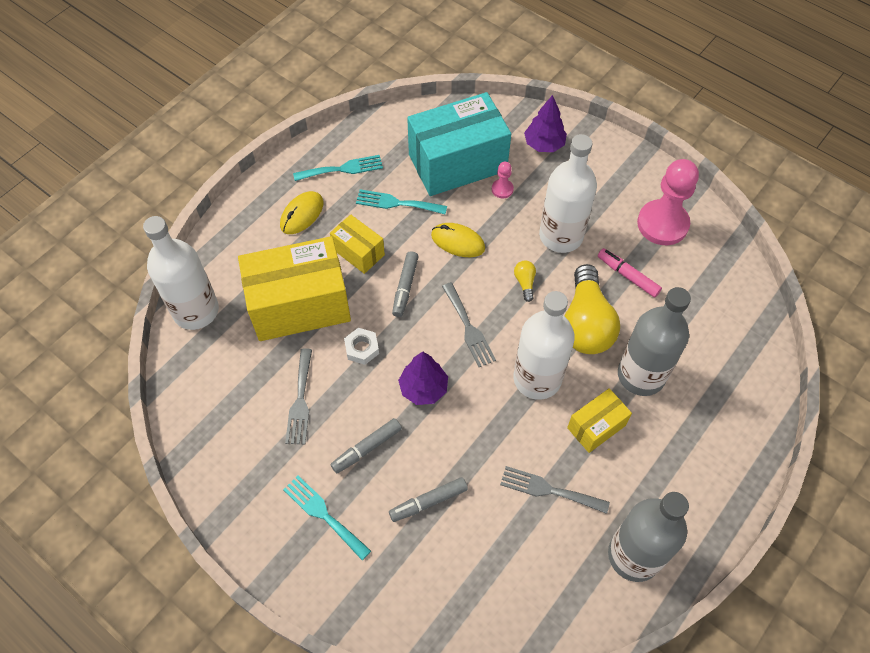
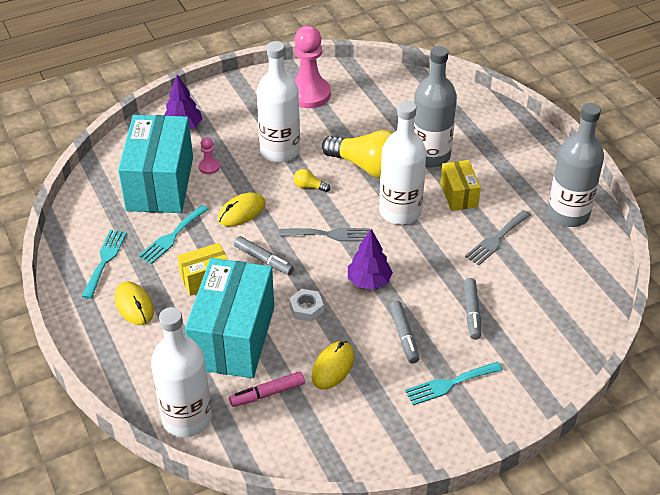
camera: 65 degrees left, 15 degrees down
yellow box [238,236,351,341] -> turquoise box [185,258,274,378]
grey fork [285,348,312,444] -> yellow mouse [312,341,354,389]
pink marker [598,248,662,297] -> pink marker moved to [229,371,305,407]

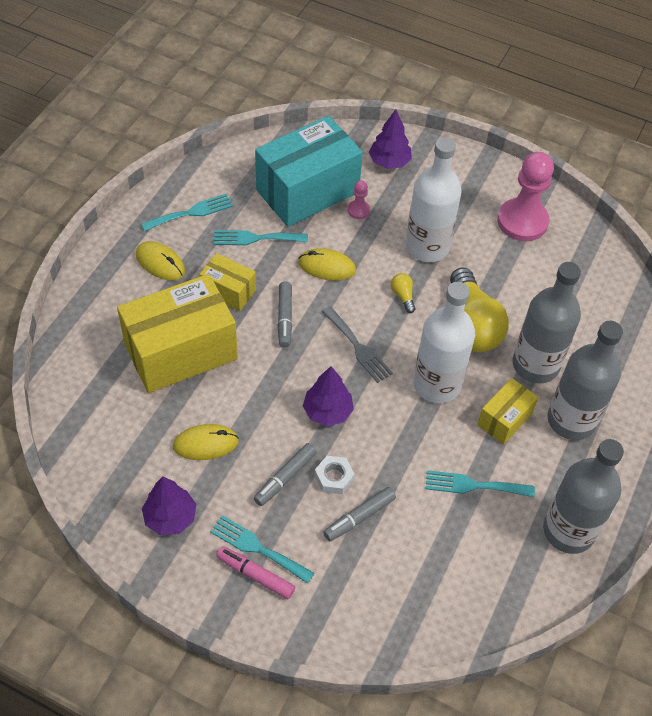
camera: 50 degrees right, 10 degrees up
yellow mouse [115,281,154,325] -> yellow mouse turned 75 degrees counterclockwise [136,241,185,280]
white bottle [151,307,212,437] -> none
turquoise box [185,258,274,378] -> yellow box [117,274,238,393]
pink marker [229,371,305,407] -> pink marker moved to [216,546,295,599]
white nut [289,289,324,322] -> white nut moved to [315,456,355,494]
grey fork [465,210,531,266] -> turquoise fork [426,470,535,497]
none -> purple tree [142,476,196,535]
none -> grey bottle [547,321,623,440]

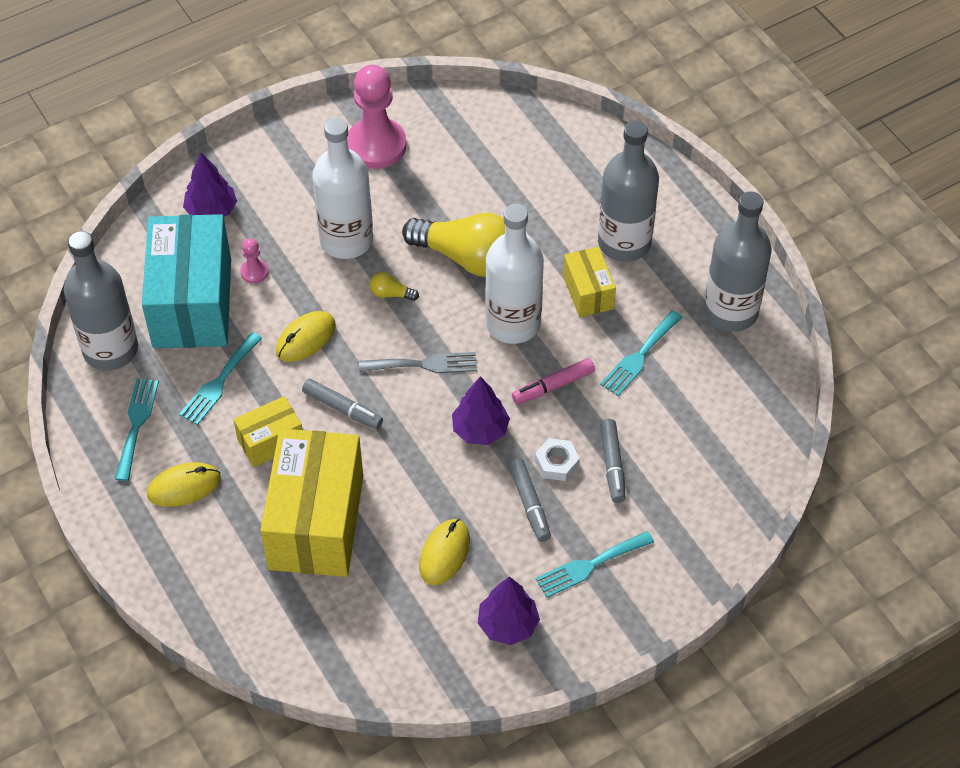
camera: 55 degrees left, 0 degrees up
pink marker [216,546,295,599] -> pink marker moved to [512,358,595,405]
grey bottle [513,262,581,383] -> grey bottle moved to [64,231,138,371]

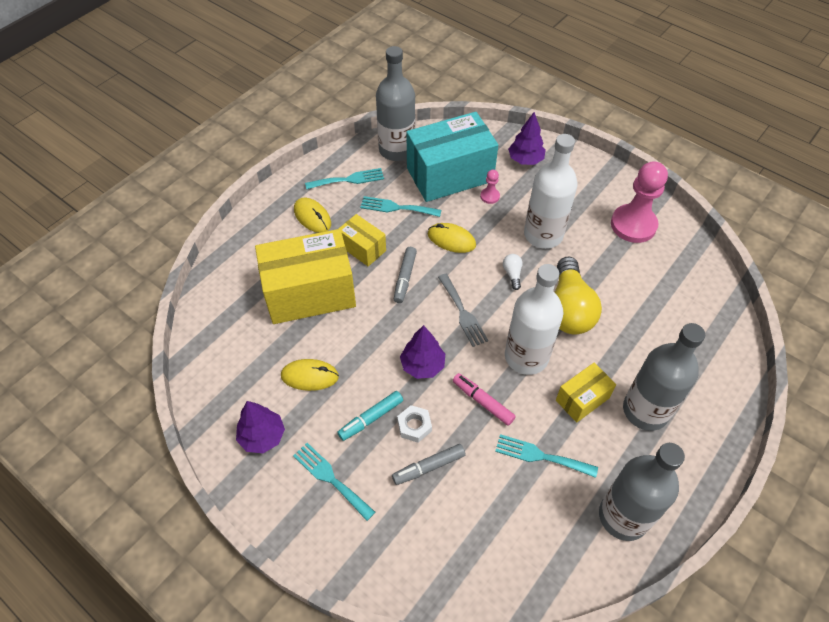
camera: 70 degrees right, 0 degrees up
yellow light bulb [370,272,419,301] -> white light bulb [503,254,523,290]
grey marker [509,458,551,542] -> turquoise marker [337,391,403,441]

